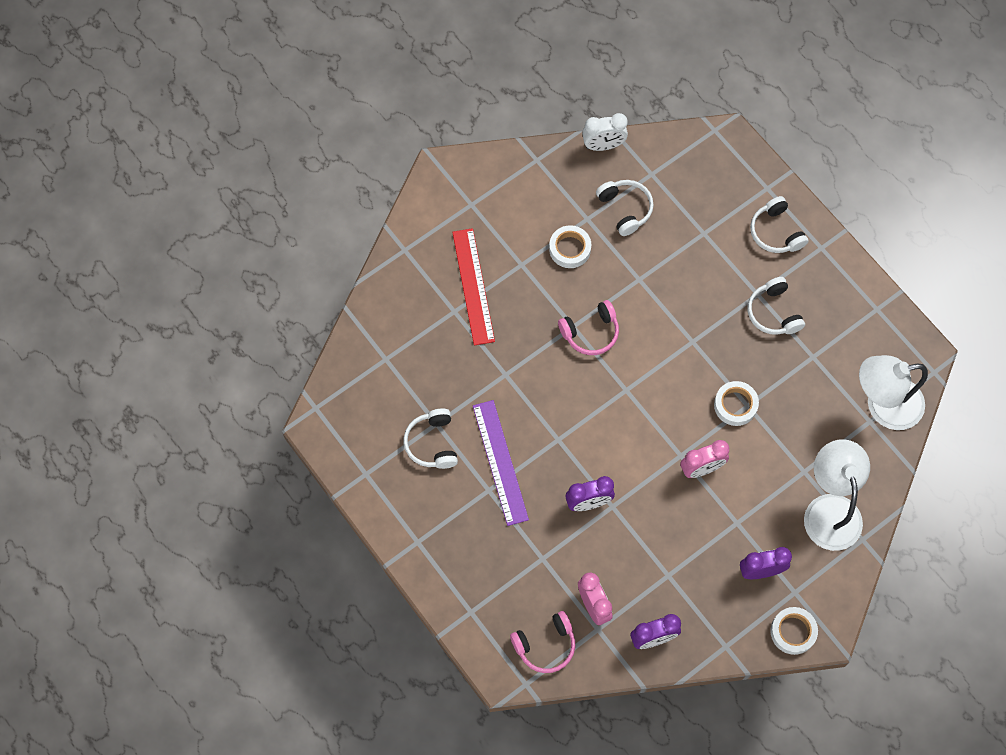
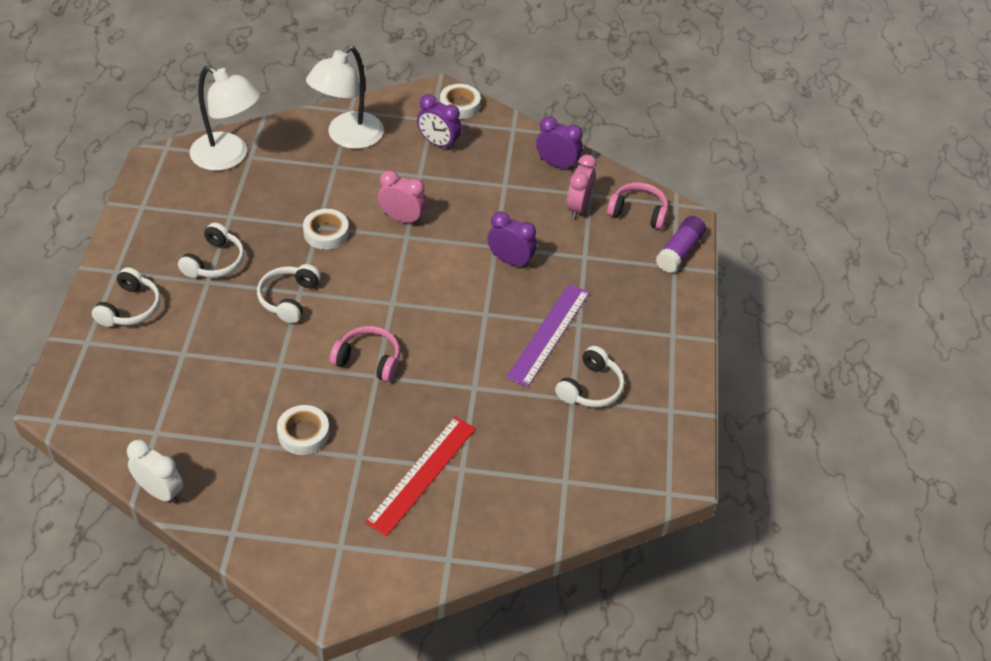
camera: 140 degrees left, 20 degrees down
white headphones [596,180,654,236] -> white headphones moved to [257,264,321,323]
none -> purple glue stick [656,216,706,273]

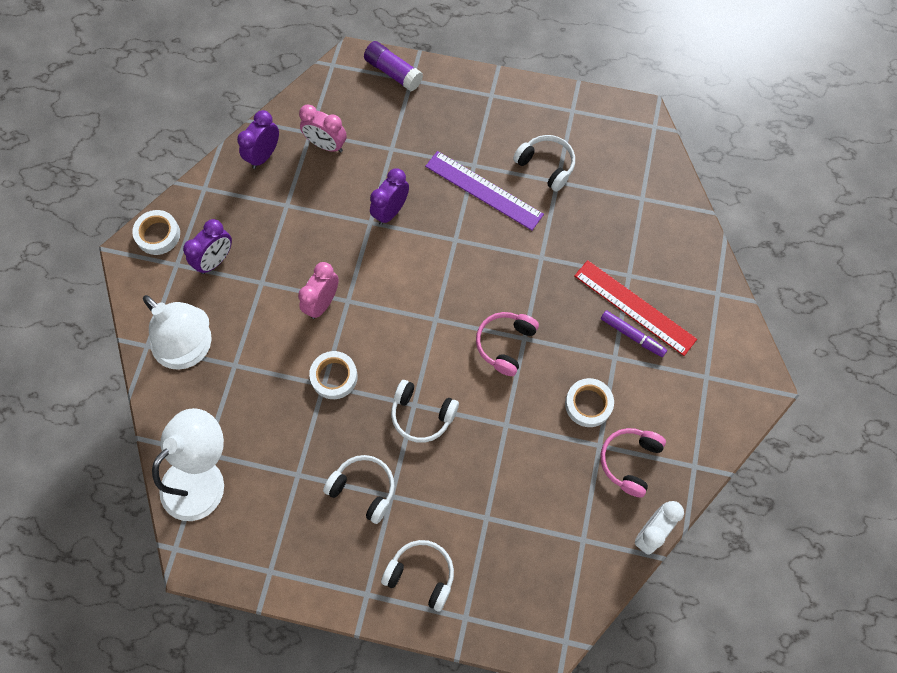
camera: 80 degrees left, 20 degrees up
pink headphones [607,183,668,230] -> pink headphones moved to [601,428,666,498]
none -> purple marker [601,310,667,357]

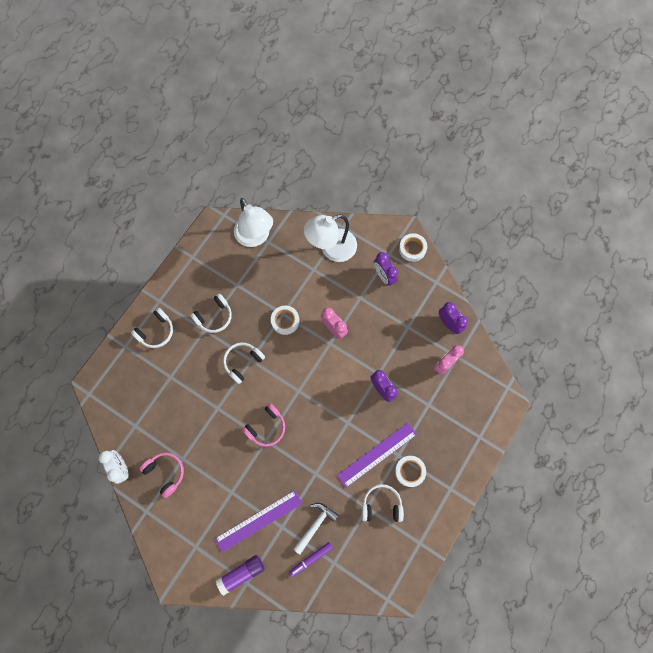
camera: 110 degrees right, 5 degrees up
purple glue stick [364,41,423,91] -> purple glue stick moved to [216,555,264,596]
pink headphones [476,312,539,376] -> pink headphones turned 90 degrees clockwise [242,403,285,447]
white headphones [513,135,575,192] -> white headphones turned 150 degrees counterclockwise [362,484,404,522]
white tape [565,378,614,427] -> white tape moved to [395,456,426,487]
red ruler [574,260,697,356] -> purple ruler [215,490,303,553]
purple marker [601,310,667,357] -> purple marker moved to [289,542,333,577]
none -> white hammer [294,503,338,554]

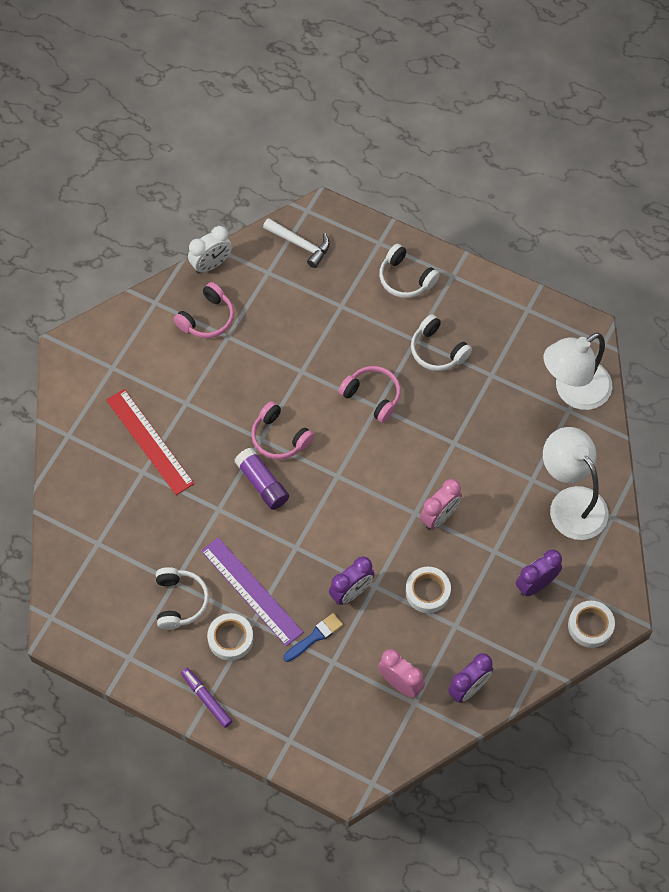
camera: 85 degrees right, 10 degrees down
purple ruler [215,490,303,553] -> red ruler [106,389,194,495]
purple glue stick [216,555,264,596] -> purple glue stick moved to [235,448,289,510]
white headphones [223,342,265,384] -> pink headphones [338,366,401,423]
white tape [271,306,299,335] -> white tape moved to [405,567,451,613]
purple marker [289,542,333,577] -> purple marker moved to [181,668,232,728]
white hammer [294,503,338,554] -> white hammer moved to [263,218,330,268]
none -> blue brush [283,613,343,662]

